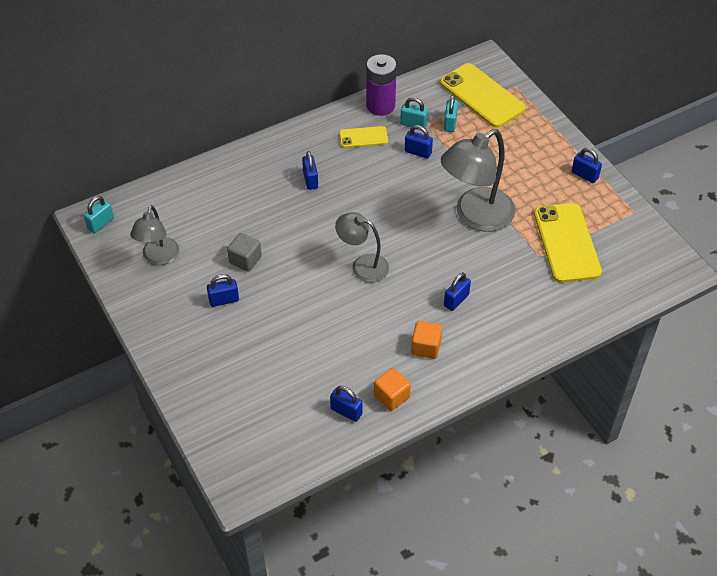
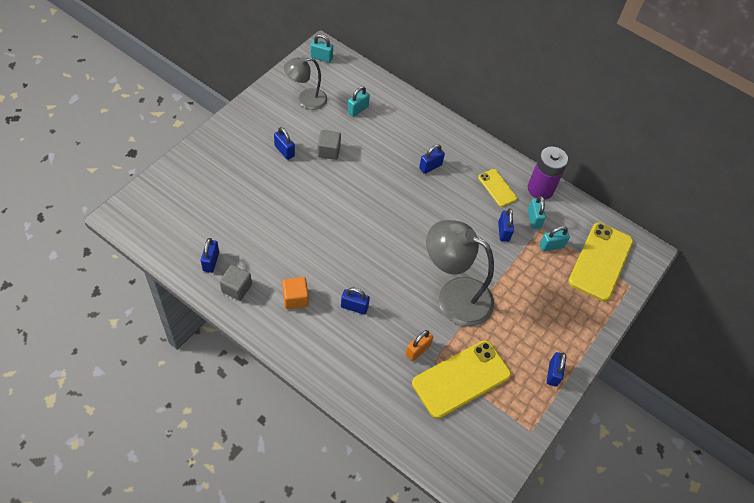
camera: 60 degrees right, 5 degrees up
grey lamp [335,212,389,283] -> none
orange cube [374,368,411,411] -> grey cube [220,265,252,301]
none -> turquoise padlock [347,86,370,117]
none -> orange padlock [405,330,433,361]

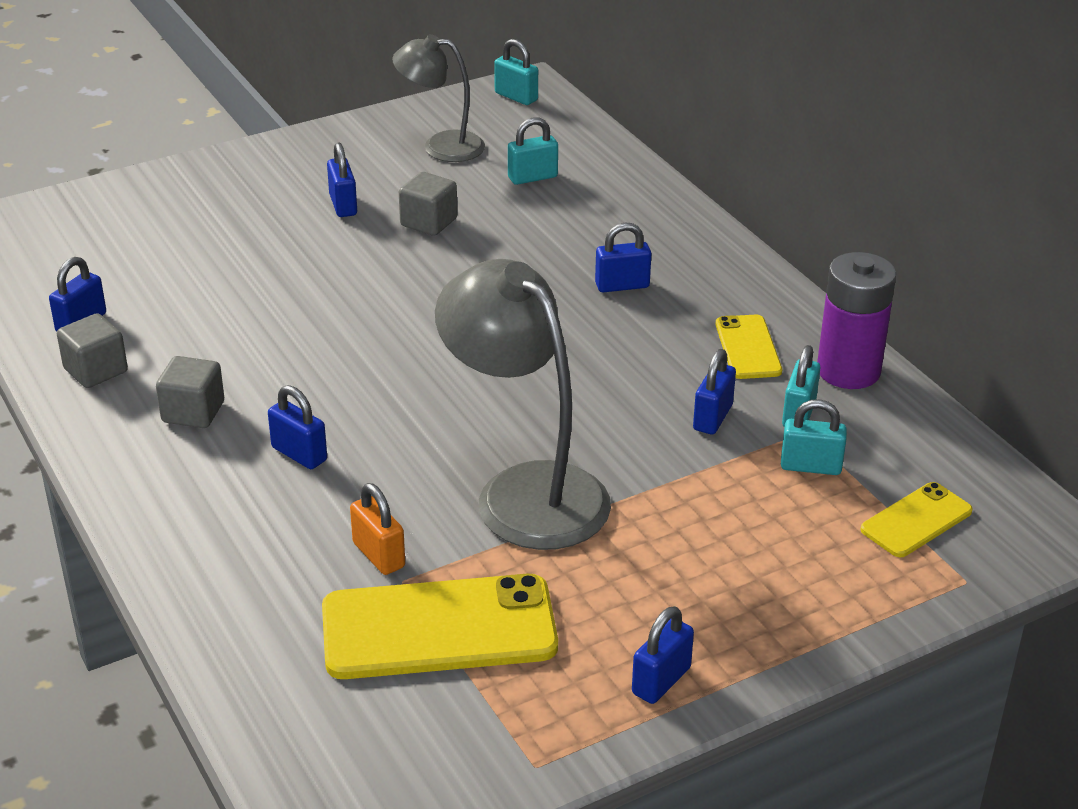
camera: 30 degrees right, 20 degrees down
orange cube [282,277,309,309] -> grey cube [156,356,224,428]
orange padlock [405,330,433,361] -> orange padlock turned 75 degrees clockwise [350,483,405,575]
yellow phone [568,222,633,301] -> yellow phone [860,482,973,557], size x0.53

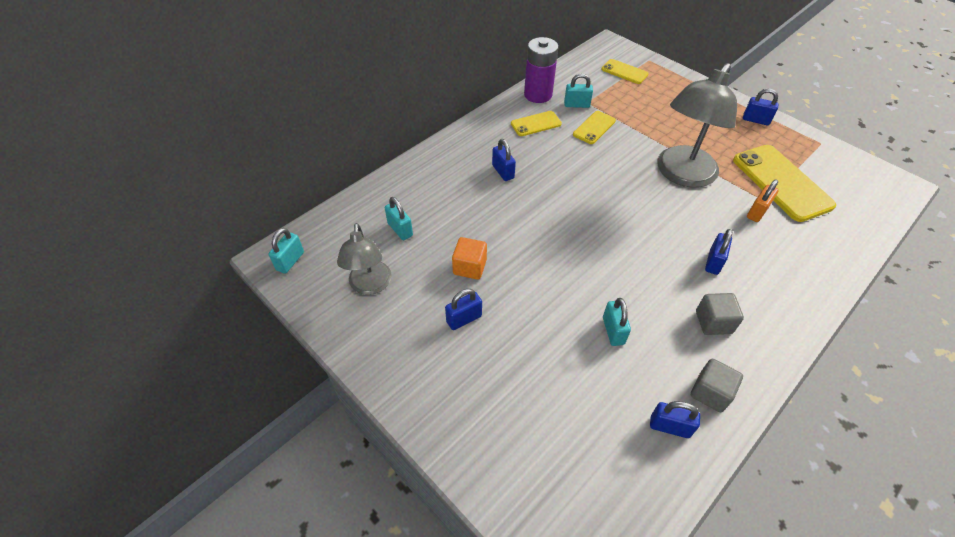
camera: 105 degrees left, 15 degrees up
grey cube [399,172,457,236] -> orange cube [452,237,487,279]
blue padlock [693,349,736,434] -> yellow phone [573,111,616,144]
turquoise padlock [781,399,847,475] -> turquoise padlock moved to [603,298,631,346]

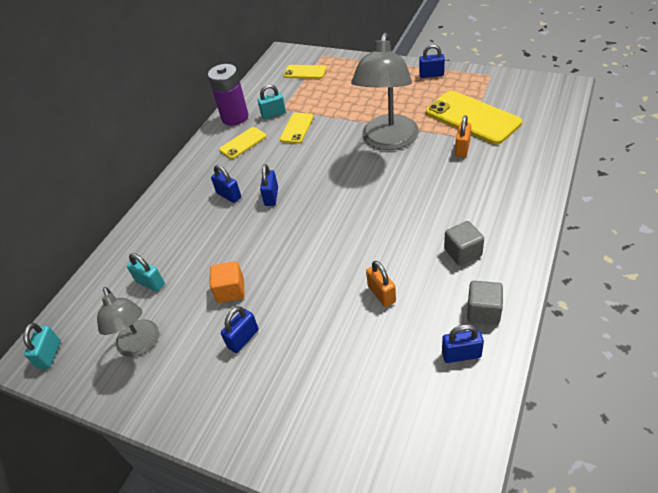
camera: 15 degrees left, 5 degrees down
turquoise padlock [603,298,631,346] -> orange padlock [366,261,396,307]
blue padlock [705,229,732,275] -> blue padlock moved to [260,164,278,206]

